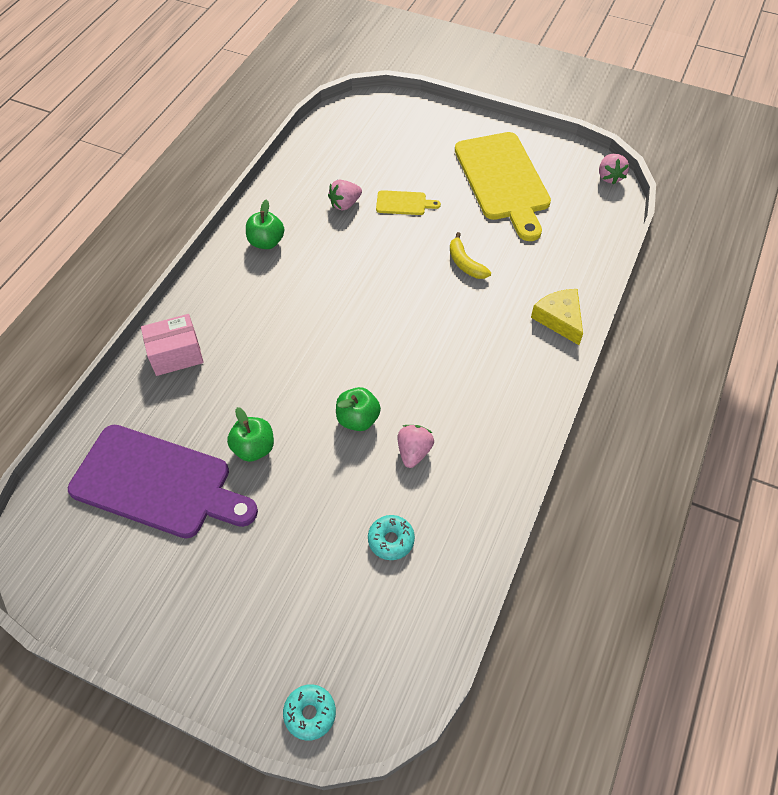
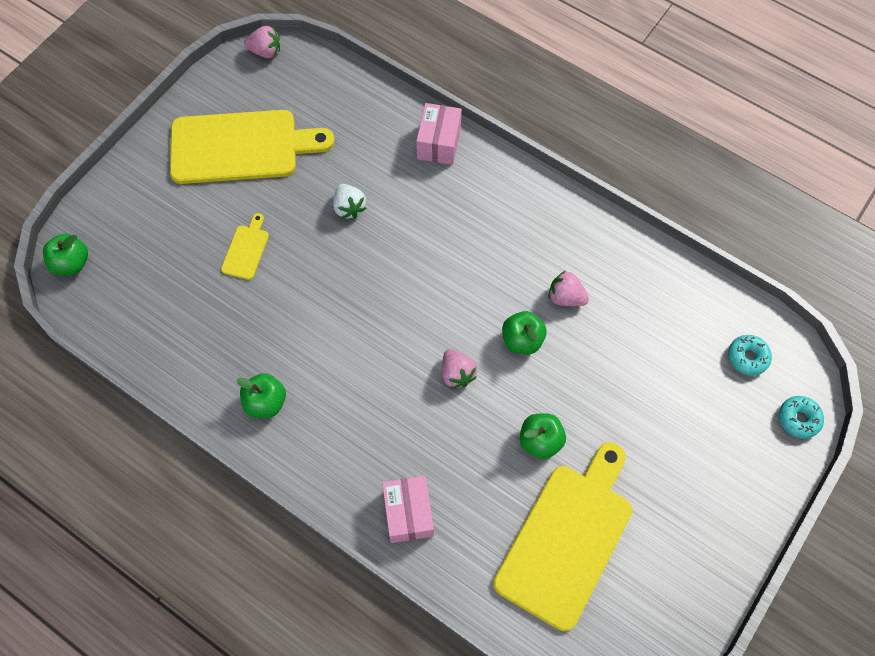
camera: 80 degrees left, 10 degrees up
purple cutting board [68,425,258,539] -> yellow cutting board [493,442,632,631]
pink strawberry [328,180,362,211] -> pink strawberry moved to [442,349,477,389]
turquoise donut [368,515,415,560] -> turquoise donut moved to [728,335,772,376]
yellow banana [450,232,491,279] -> white strawberry [333,184,366,219]
yellow cheese [531,289,583,345] -> pink box [416,103,462,165]
none -> green apple [43,234,88,275]

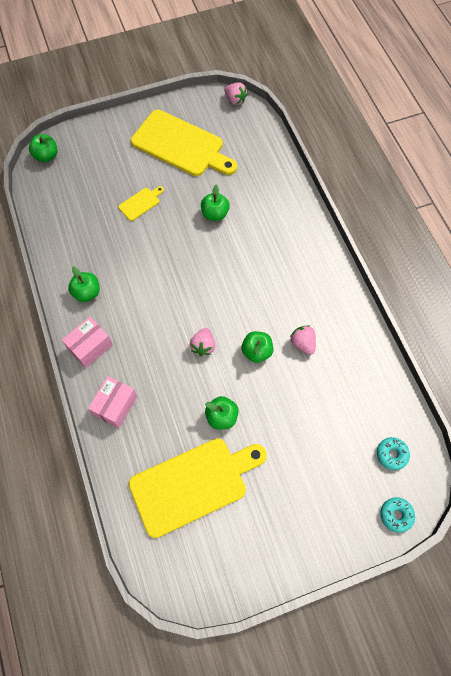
camera: 35 degrees right, 0 degrees up
white strawberry [333,184,366,219] -> green apple [201,184,230,221]
pink box [416,103,462,165] -> pink box moved to [62,317,113,368]

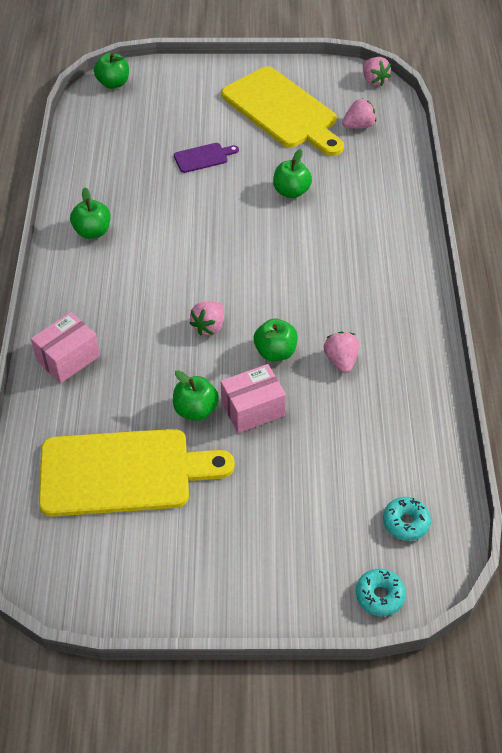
camera: 20 degrees right, 15 degrees down
pink box [62,317,113,368] -> pink box moved to [221,364,286,433]
yellow cutting board [119,186,164,221] -> purple cutting board [174,143,239,173]
none -> pink strawberry [342,98,376,129]

